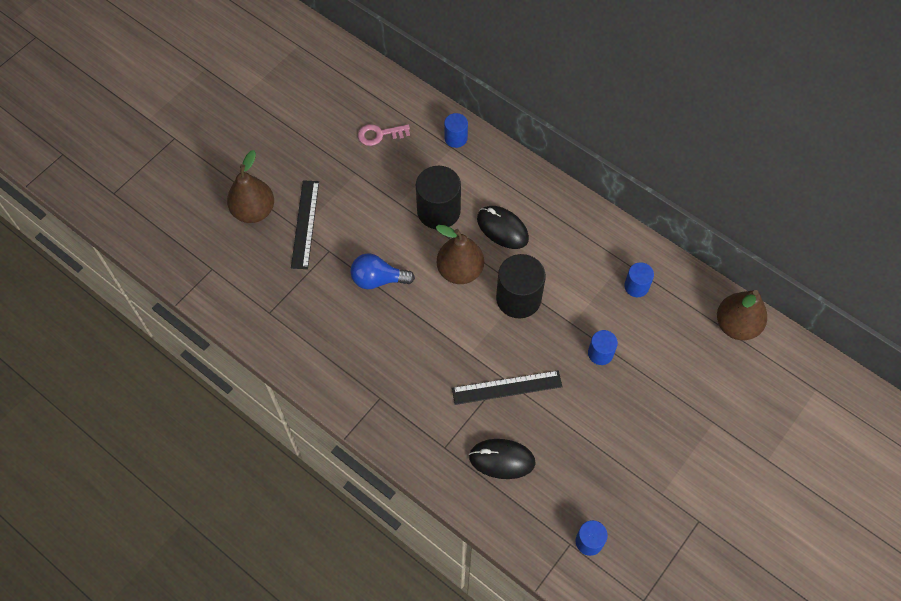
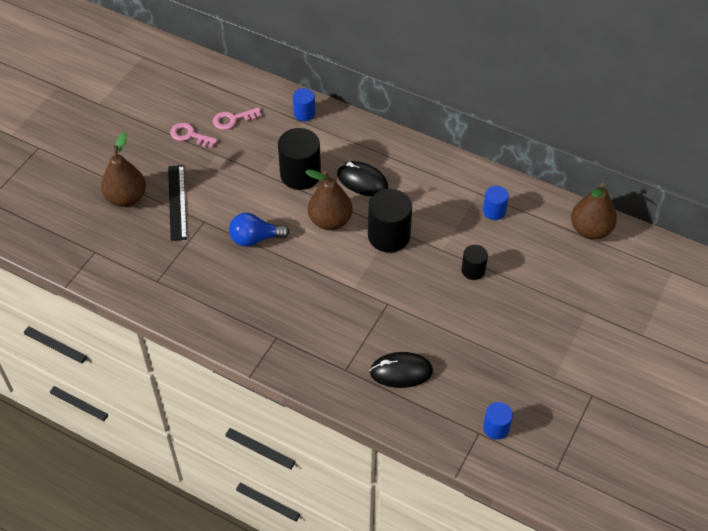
camera: 10 degrees left, 10 degrees down
black ruler [452,370,563,405] -> none
blue cylinder [588,330,618,365] -> black cylinder [462,245,488,280]
none -> pink key [170,123,218,148]

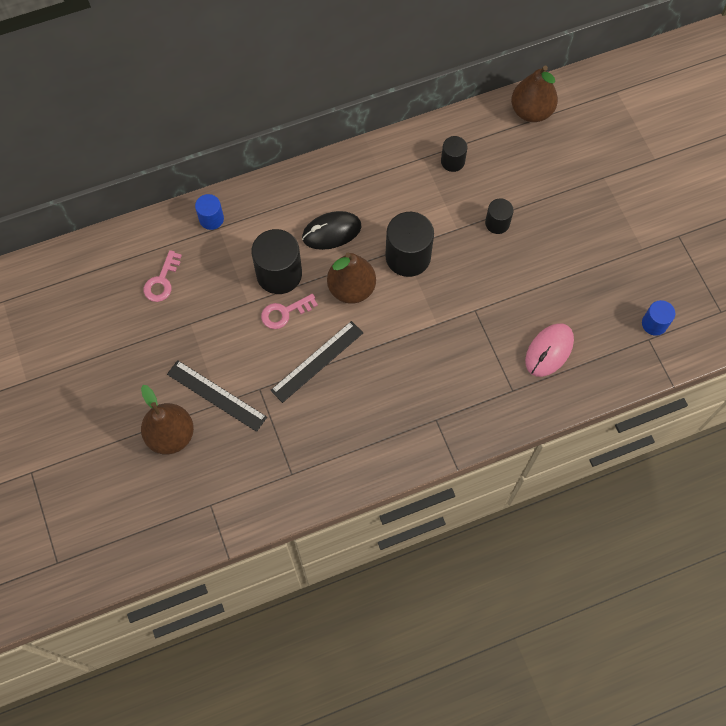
camera: 50 degrees left, 15 degrees up
pink key [170,123,218,148] -> pink key moved to [261,294,318,329]
blue light bulb [229,213,290,247] -> black ruler [270,321,363,403]
black mouse [370,352,433,388] -> pink mouse [525,323,574,377]
blue cylinder [483,186,509,220] -> black cylinder [441,136,467,172]

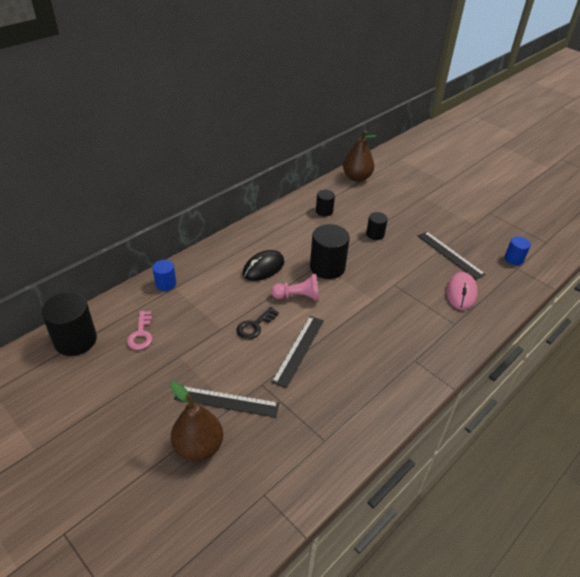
camera: 25 degrees left, 25 degrees down
black cylinder [251,229,302,294] -> black cylinder moved to [41,292,97,356]
pink key [261,294,318,329] -> black key [237,307,279,339]
brown pear [327,253,376,304] -> pink pawn [271,274,319,301]
none -> black ruler [418,231,485,280]

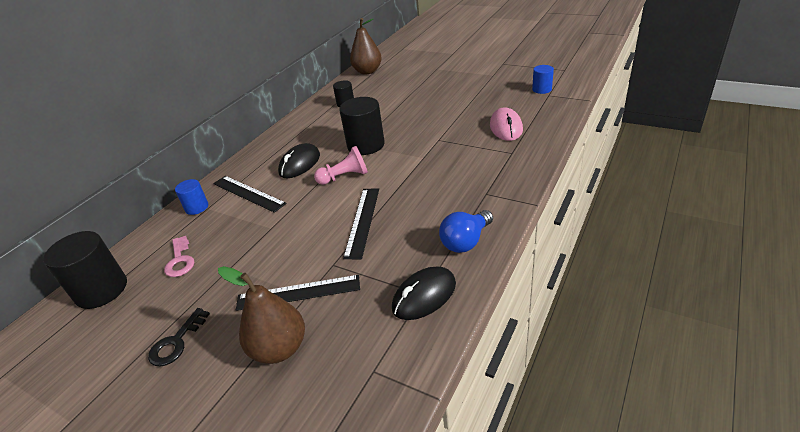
camera: 10 degrees left, 5 degrees down
black key [237,307,279,339] -> black key moved to [148,308,210,366]
black cylinder [366,212,388,240] -> none
black ruler [418,231,485,280] -> black ruler moved to [213,176,287,213]
none -> black mouse [392,267,456,320]
none -> blue light bulb [439,210,493,253]

